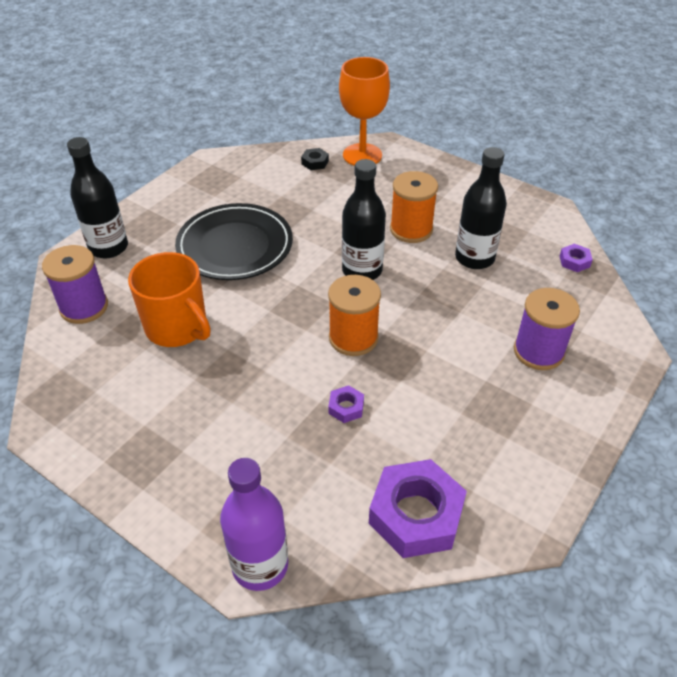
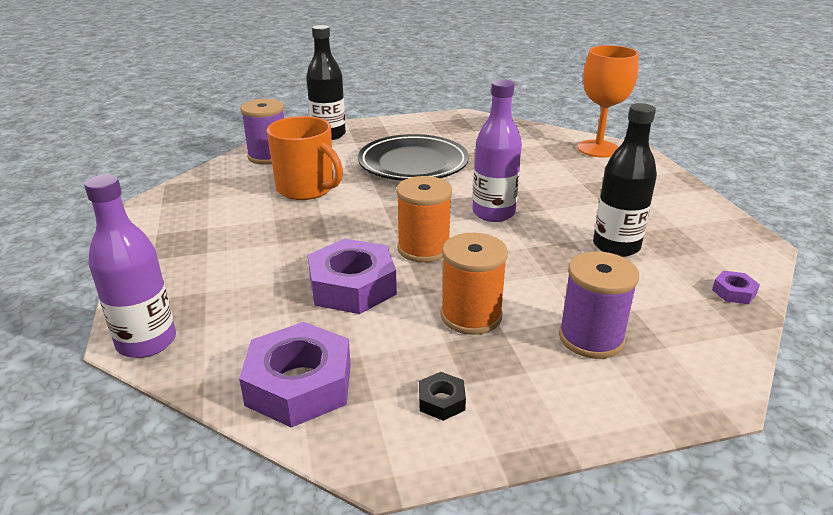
camera: 40 degrees right, 15 degrees down
orange mug [128,252,210,347] -> orange mug turned 45 degrees counterclockwise [267,116,343,200]
black nut [301,148,329,170] -> black nut moved to [419,372,466,421]
purple nut [328,385,364,423] -> purple nut [308,239,397,314], size x2.26
black bottle [342,159,386,280] -> purple bottle [472,80,522,222]
orange spool [390,171,438,243] -> orange spool moved to [441,233,508,335]

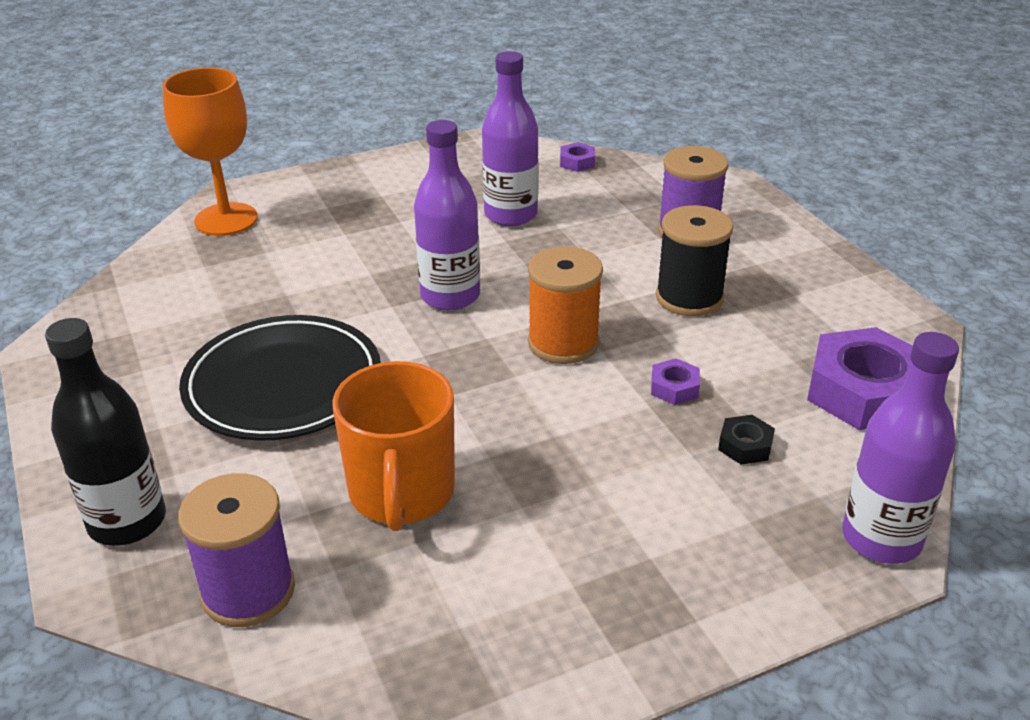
camera: 100 degrees left, 5 degrees up
orange mug [267,116,343,200] -> orange mug turned 150 degrees clockwise [332,361,455,531]
purple nut [308,239,397,314] -> purple nut [651,359,700,405], size x0.44
black nut [419,372,466,421] -> black nut moved to [718,415,775,465]
orange spool [441,233,508,335] -> black spool [656,205,733,316]
black bottle [593,103,657,257] -> purple bottle [482,51,539,226]

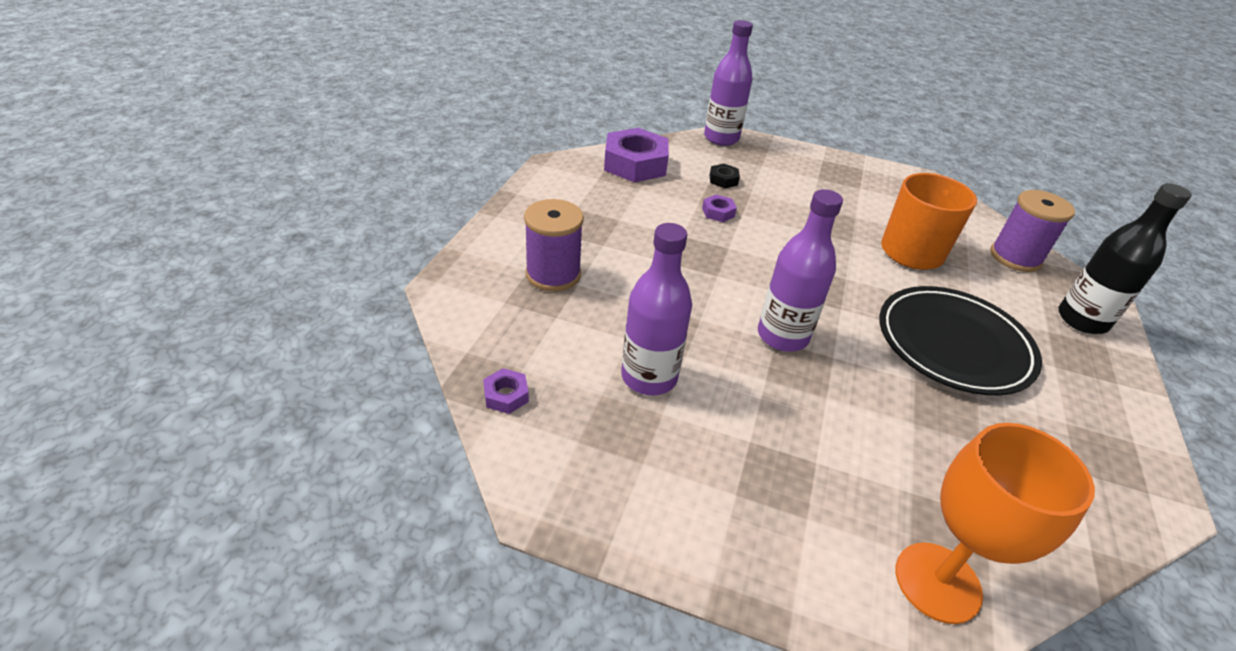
camera: 140 degrees left, 5 degrees up
orange spool [528,246,603,364] -> none
black spool [656,205,733,316] -> none

